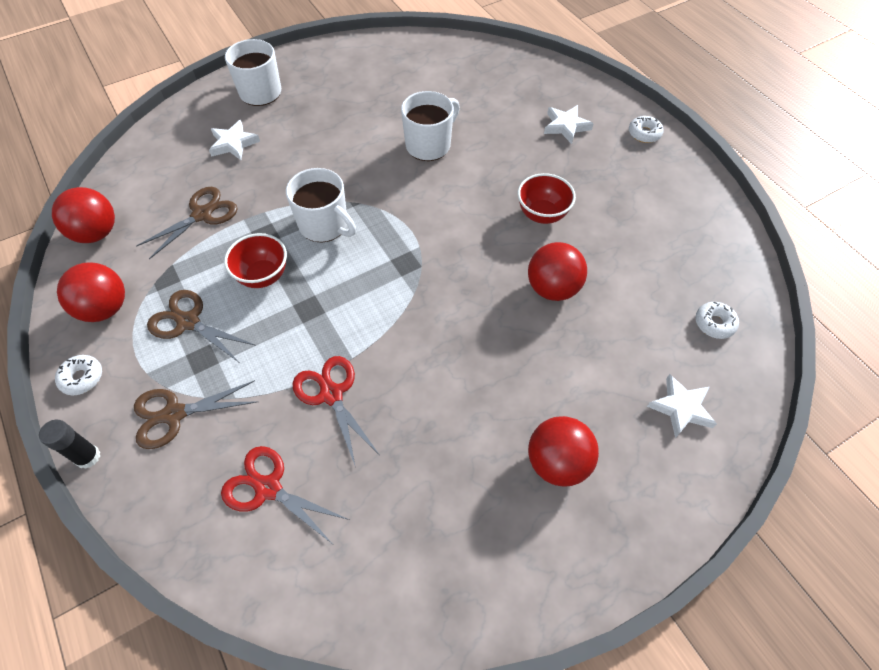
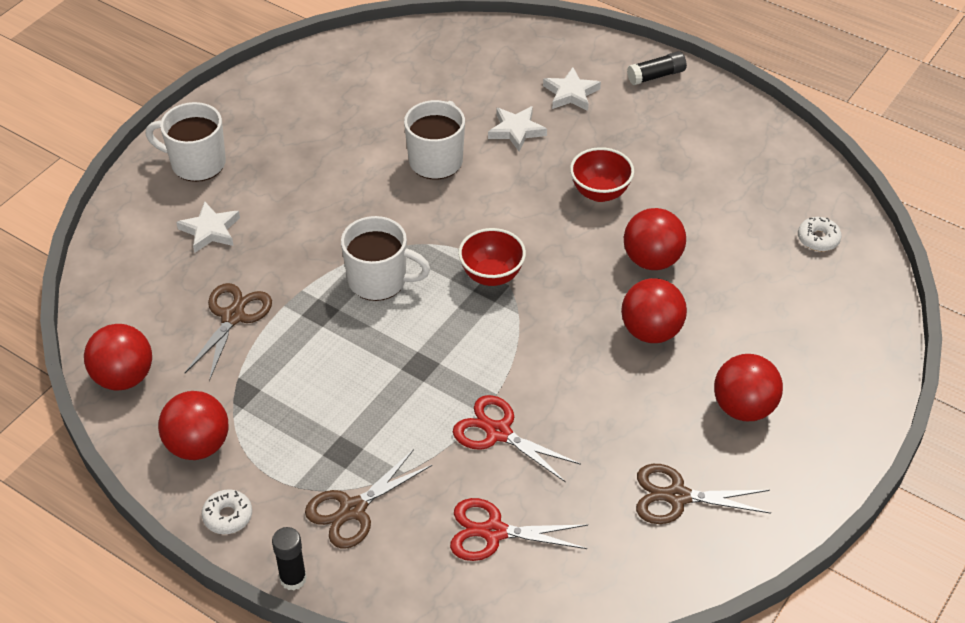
camera: 25 degrees left, 10 degrees down
brown scissors [147,290,256,362] -> brown scissors moved to [636,464,771,524]
red bowl [224,233,287,288] -> red bowl moved to [458,228,526,286]
white donut [629,116,664,143] -> black glue stick [627,51,687,85]
white star [647,374,717,438] -> white star moved to [488,106,547,152]
none -> red ball [621,278,687,343]

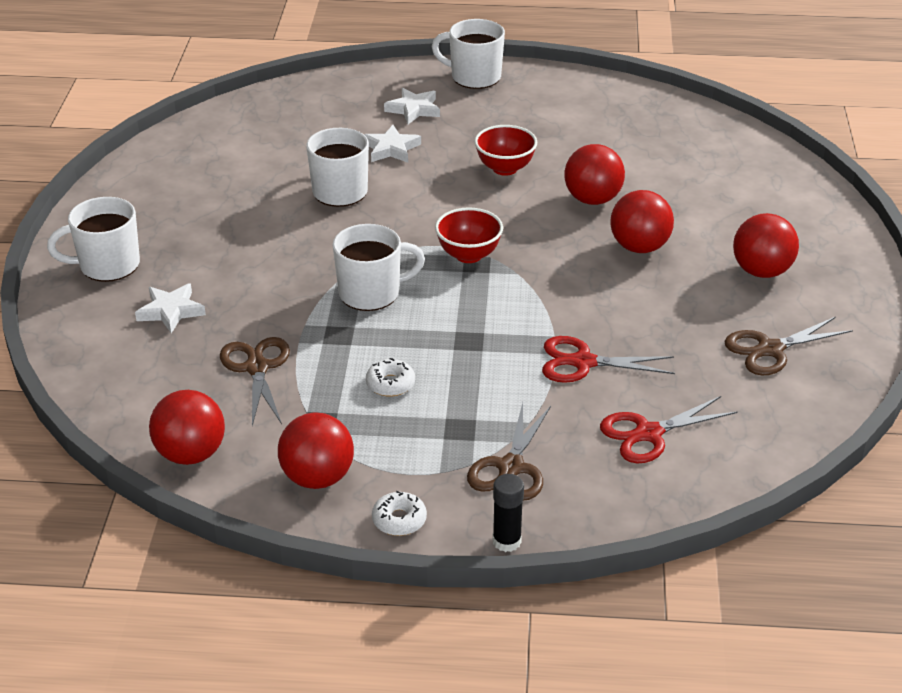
camera: 30 degrees left, 10 degrees down
black glue stick [627,51,687,85] -> white mug [432,19,505,89]
white donut [798,217,842,251] -> white donut moved to [366,358,415,397]

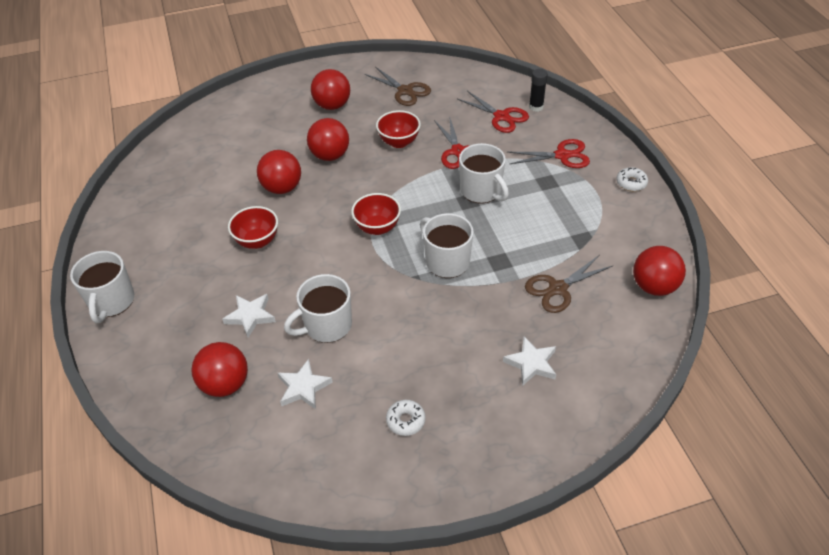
camera: 110 degrees left, 10 degrees up
white mug [47,197,140,282] -> white mug moved to [459,143,509,203]
red ball [278,413,354,489] -> red ball moved to [191,342,248,397]
white donut [366,358,415,397] -> white donut moved to [386,400,426,436]
white star [384,88,440,124] -> white star moved to [278,359,333,409]
brown scissors [467,403,551,501] -> red scissors [507,139,590,168]
black glue stick [493,474,524,552] -> black glue stick moved to [529,69,548,112]
none -> red bowl [376,110,421,148]

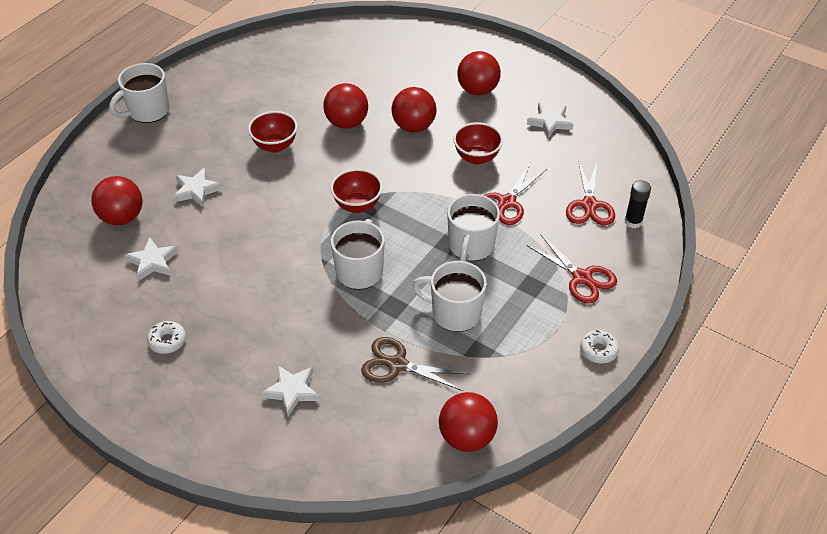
camera: 50 degrees right, 0 degrees up
white mug [284,274,352,343] -> white mug moved to [412,261,487,332]
brown scissors [365,67,431,106] -> white star [527,103,573,138]

